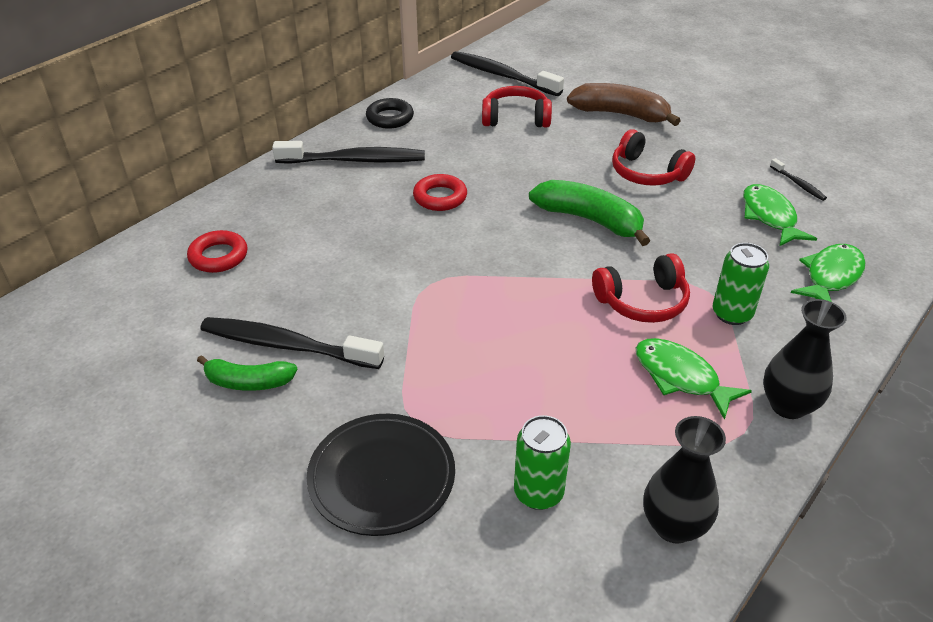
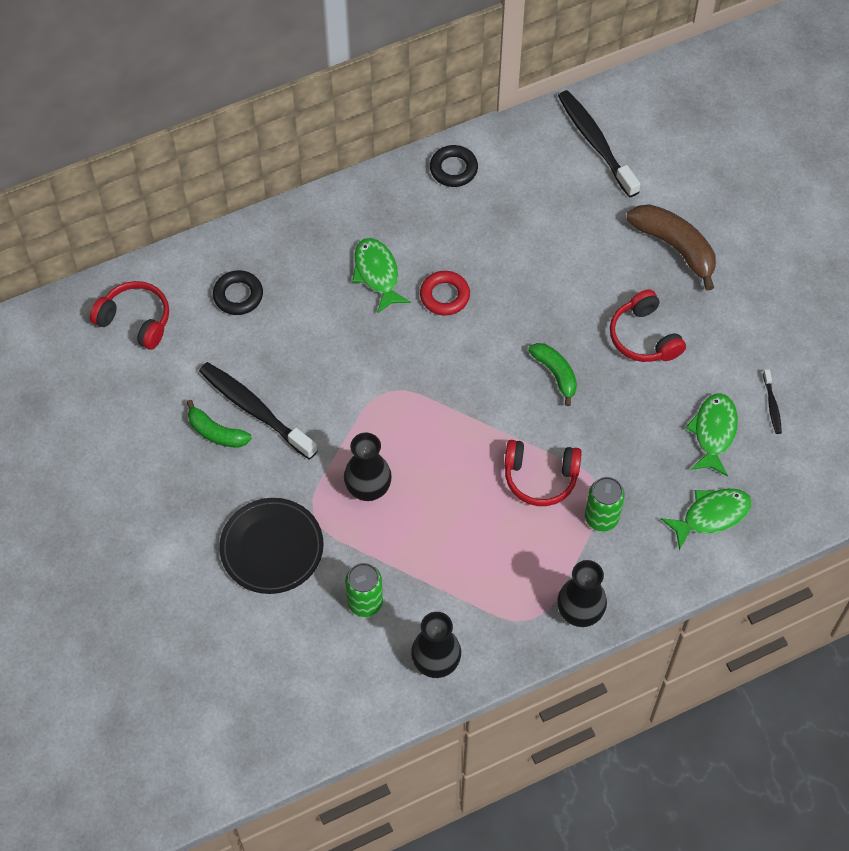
camera: 25 degrees right, 20 degrees up
red ring [187,230,247,273] -> black ring [213,270,263,315]
black toothbrush [272,141,425,164] -> none
red headphones [482,86,552,128] -> red headphones moved to [90,281,169,350]
green banana [529,180,650,246] -> green banana [528,343,577,406], size x0.62
green fish [635,338,752,420] -> green fish moved to [352,238,411,314]
none -> black vase [344,432,392,501]

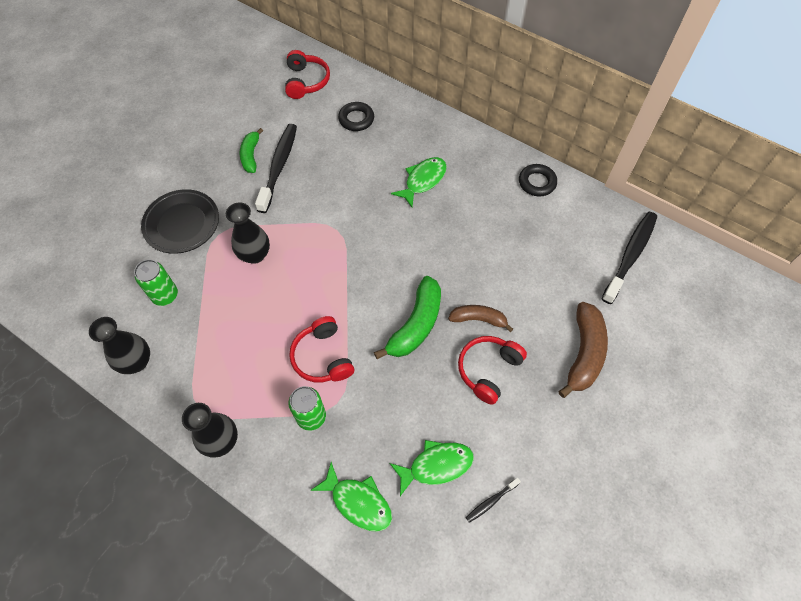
camera: 60 degrees right, 0 degrees up
red ring [420,271,470,316] -> none
green banana [528,343,577,406] -> green banana [374,276,441,359], size x1.60
none -> brown banana [448,305,513,332]

